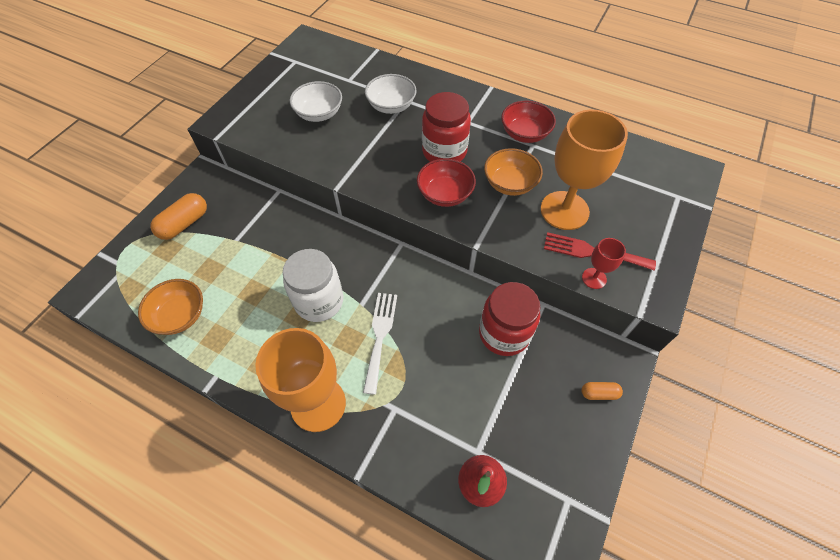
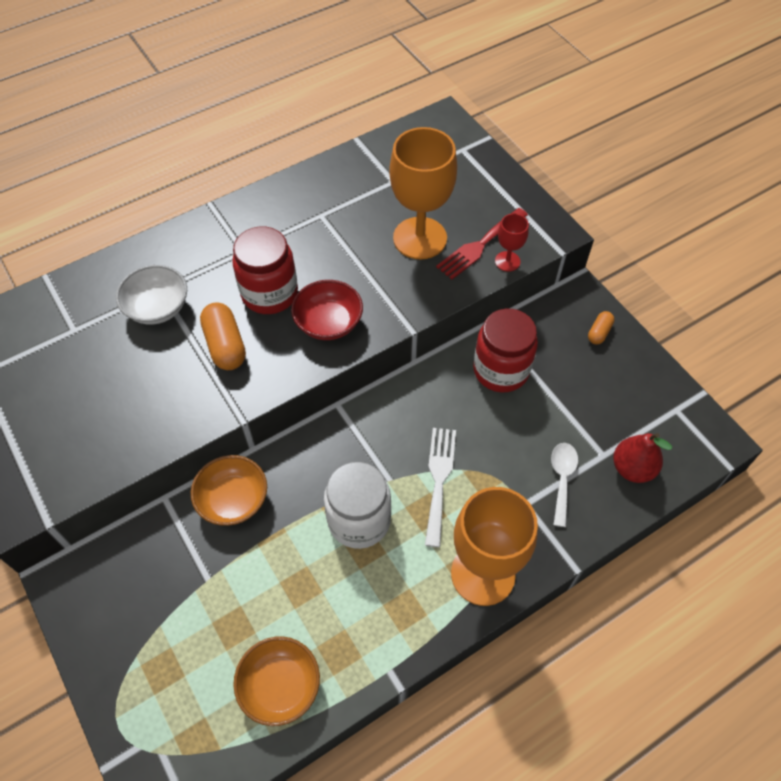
camera: 60 degrees left, 0 degrees up
orange capsule [150,193,207,240] -> orange capsule moved to [200,303,246,370]
white bowl [290,81,342,122] -> none
white fork [363,293,397,395] -> white fork turned 60 degrees clockwise [425,428,456,547]
orange bowl [484,148,543,196] -> orange bowl moved to [191,455,267,526]
red bowl [501,100,556,143] -> none
none -> white spoon [551,443,578,527]

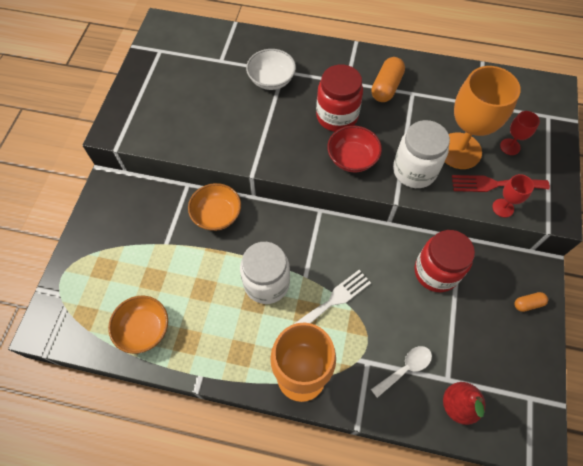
camera: 45 degrees right, 5 degrees up
orange capsule [200,303,246,370] -> orange capsule moved to [371,57,405,102]
none -> white jar [393,120,450,188]
none -> red goblet [500,111,540,155]

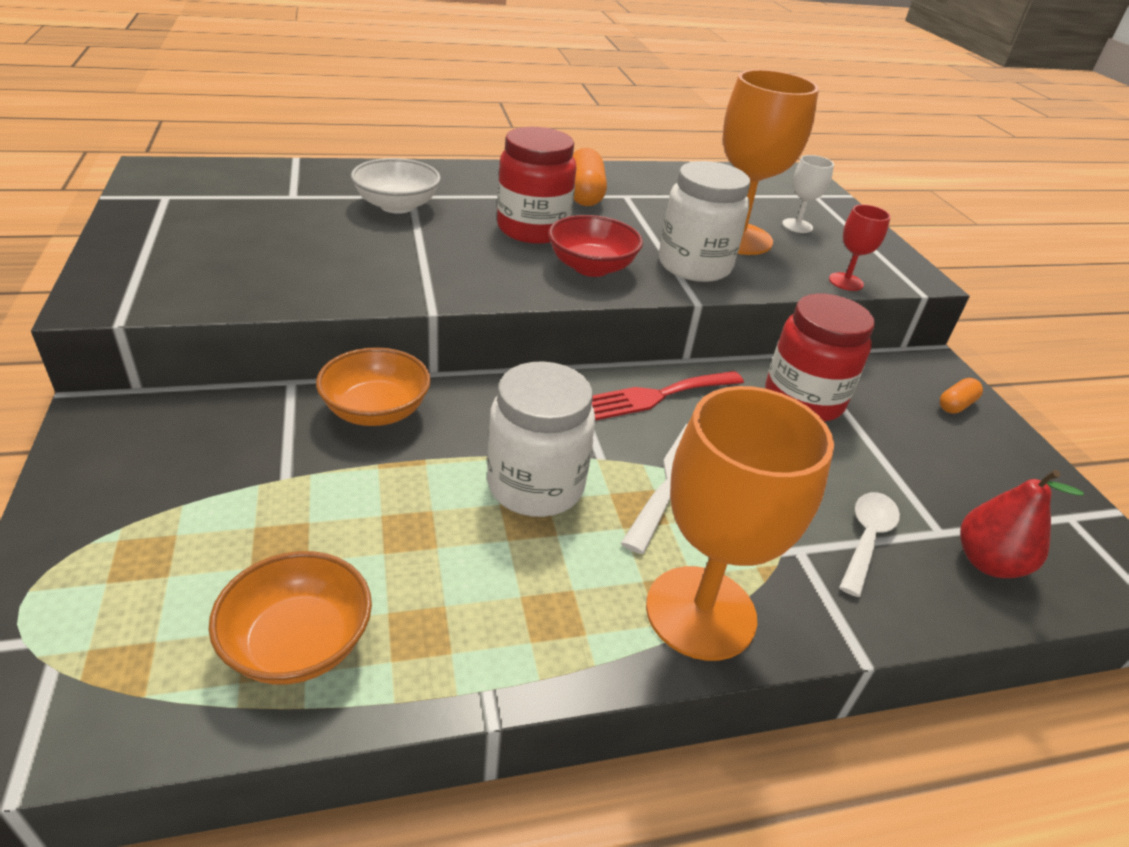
camera: 30 degrees left, 25 degrees down
red fork [452,175,550,192] -> red fork moved to [592,371,744,421]
red goblet [500,111,540,155] -> white goblet [782,155,834,233]

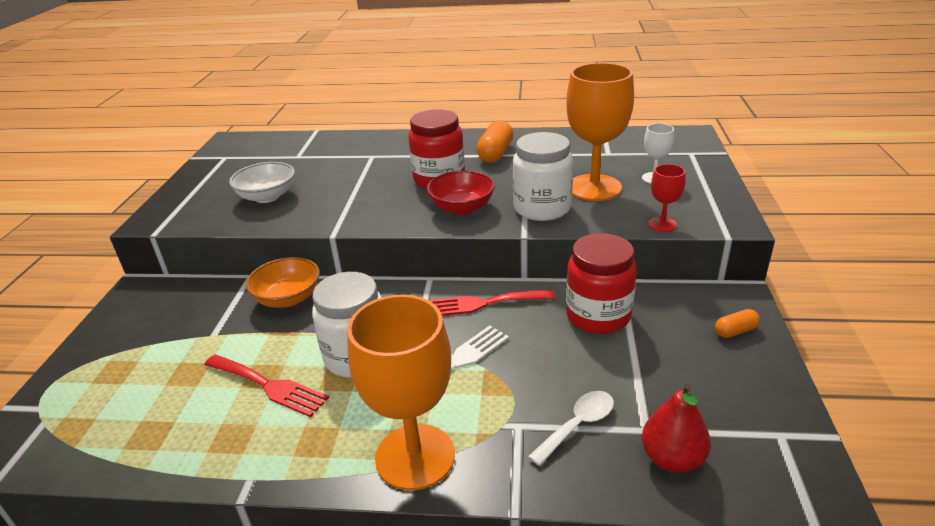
camera: 25 degrees right, 5 degrees down
orange bowl [208,551,372,685] -> none
white bowl [351,158,441,214] -> white bowl moved to [229,162,295,203]
none -> red fork [204,355,329,417]

